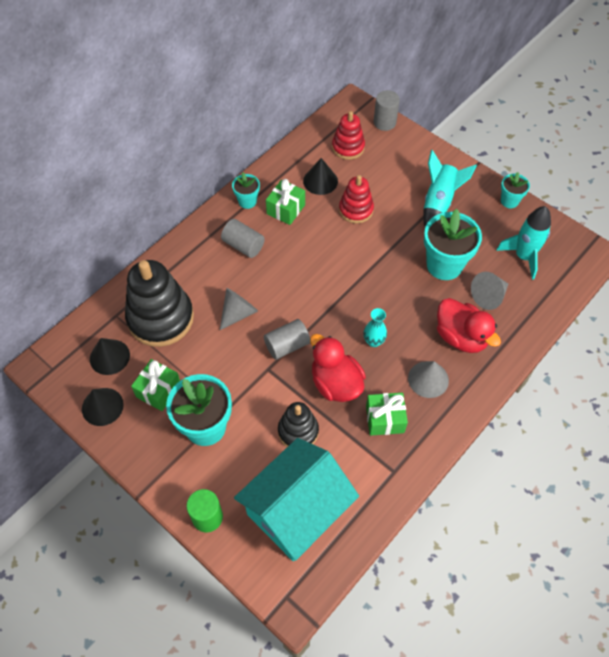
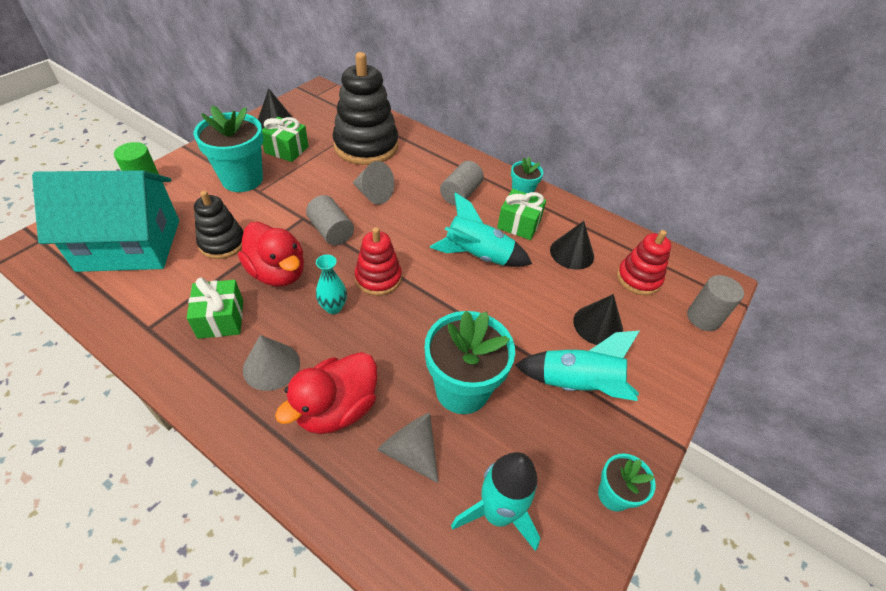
camera: 80 degrees right, 10 degrees down
black cone [90,338,130,375] -> black cone moved to [573,294,623,345]
turquoise house [234,438,359,561] -> turquoise house turned 45 degrees counterclockwise [32,170,179,272]
red duck [310,334,366,402] -> red duck turned 90 degrees clockwise [238,222,304,287]
red stacking toy [339,175,374,223] -> red stacking toy moved to [355,227,402,296]
none -> turquoise rocket [430,193,532,267]

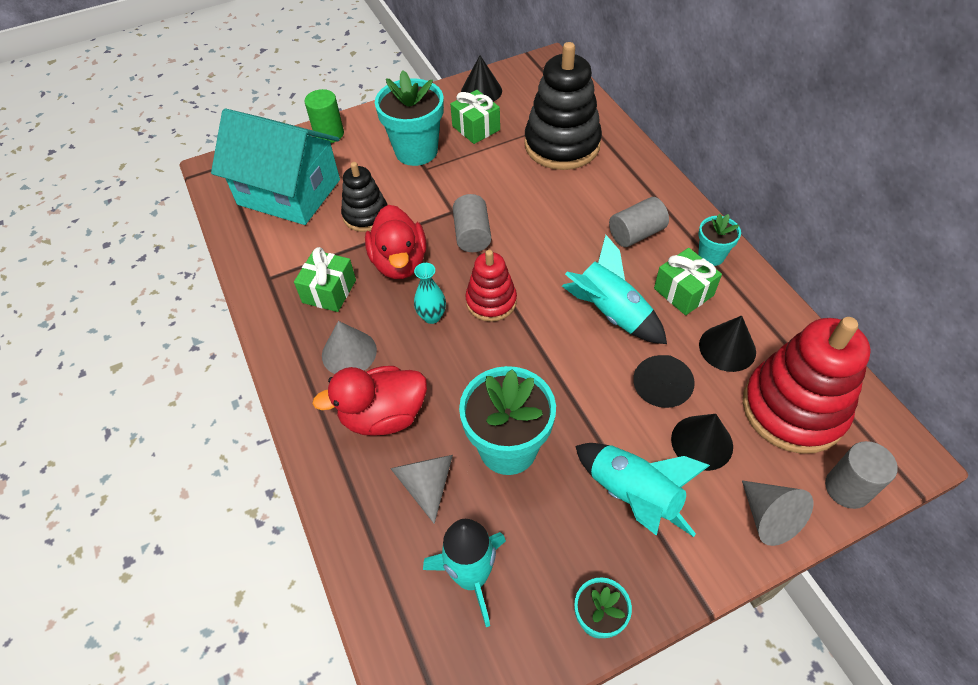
camera: 35 degrees right, 5 degrees up
grey cone [353,161,394,205] -> grey cone moved to [742,480,813,546]
red stacking toy [617,230,671,295] -> red stacking toy [743,317,871,454], size x1.76
none -> black cone [633,355,695,408]

